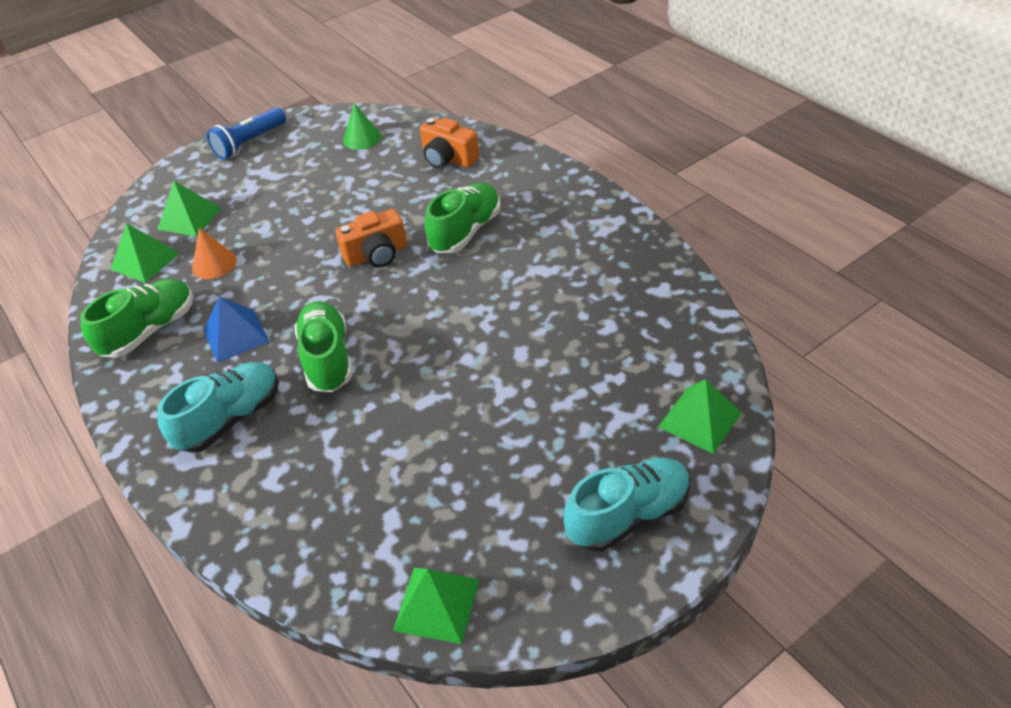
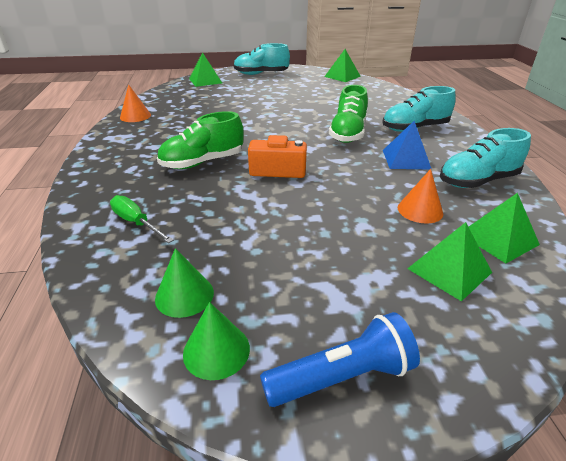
camera: 155 degrees left, 10 degrees down
green shoe [80,278,193,358] -> turquoise shoe [440,128,531,188]
orange camera [420,118,480,168] -> green screwdriver [110,195,174,243]
none -> orange cone [120,84,151,122]
none -> green cone [183,302,250,380]

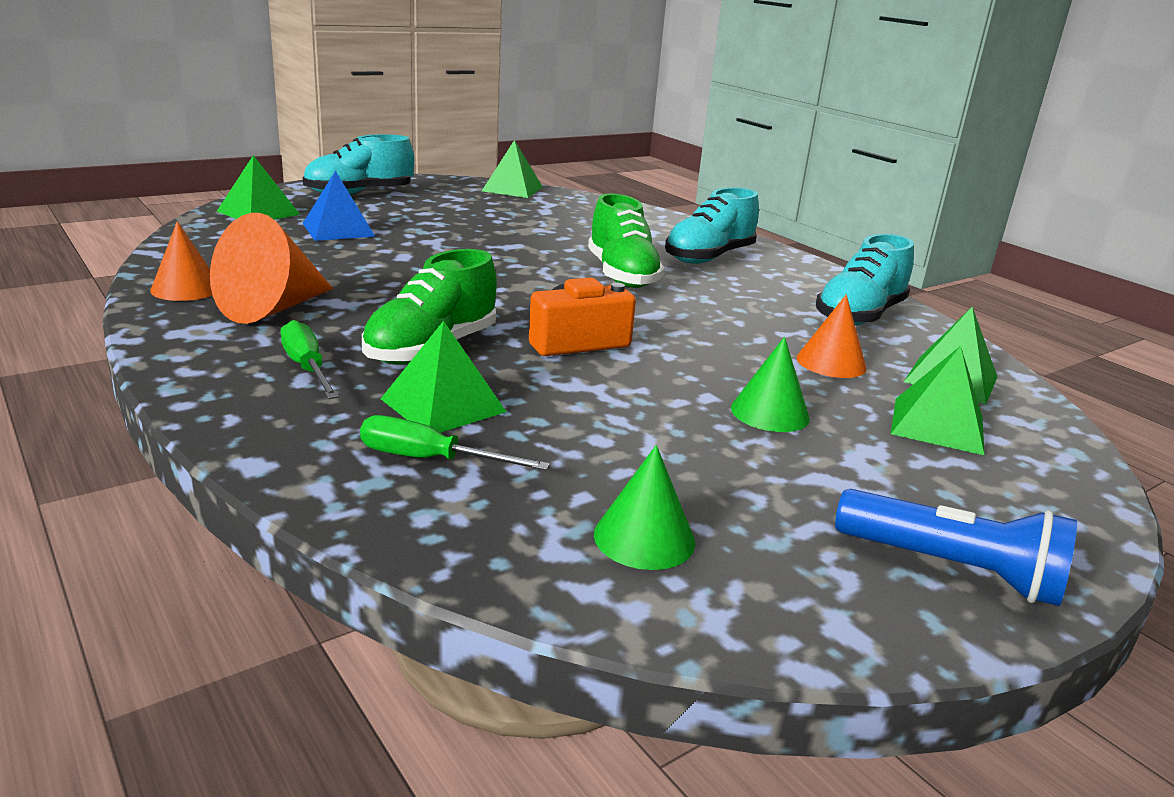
camera: 30 degrees left, 10 degrees down
green cone [183,302,250,380] -> green cone moved to [731,337,810,432]
blue flashlight [260,312,420,407] -> blue flashlight turned 75 degrees clockwise [835,489,1077,606]
blue pyramid [383,121,432,170] -> blue pyramid moved to [302,171,375,241]
none -> orange cone [210,213,333,324]
none -> green screwdriver [281,320,339,399]
none -> green pyramid [381,321,506,432]

